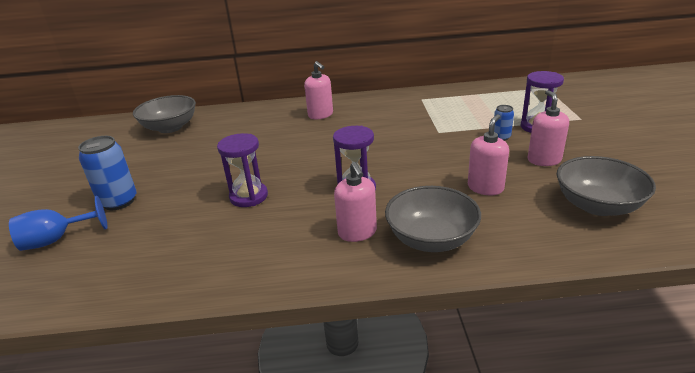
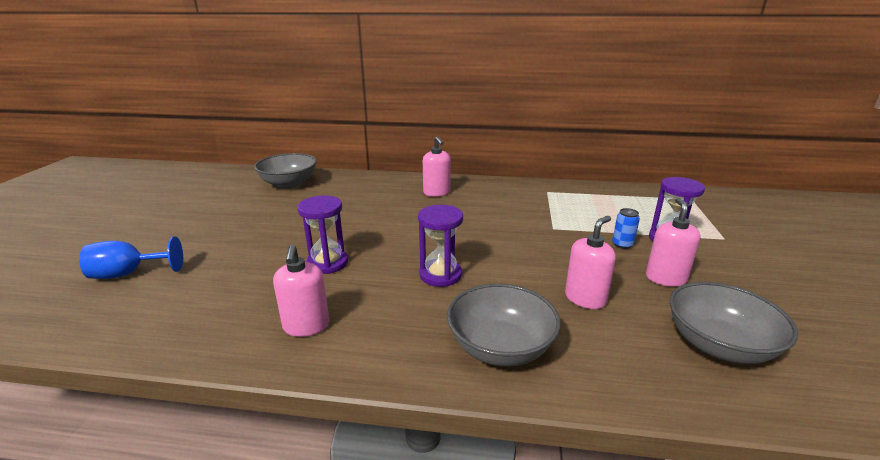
camera: 10 degrees right, 5 degrees down
blue can [78,136,137,210] -> none
pink soap dispenser [334,162,377,242] -> pink soap dispenser moved to [273,245,330,337]

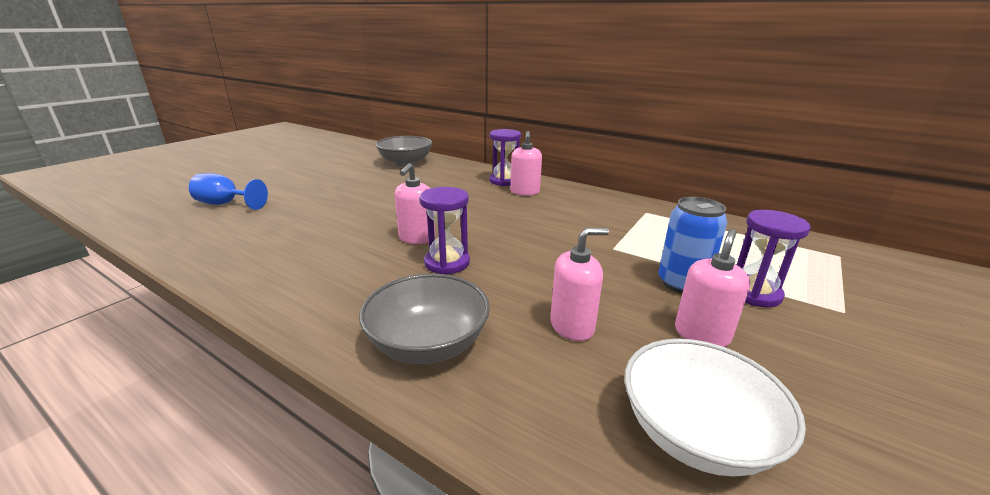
camera: 25 degrees right, 0 degrees up
pink soap dispenser [273,245,330,337] -> pink soap dispenser moved to [395,163,435,244]
purple hourglass [297,195,348,274] -> purple hourglass moved to [489,129,521,186]
blue can [612,208,640,249] -> blue can [658,197,727,294], size x1.84
grey bowl [670,282,798,364] -> white bowl [624,339,806,476]

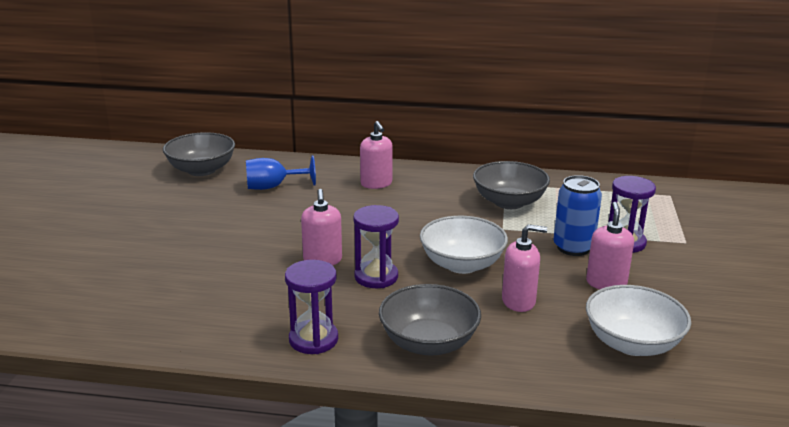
camera: 25 degrees left, 0 degrees up
blue goblet [189,173,268,210] -> blue goblet moved to [246,155,316,190]
purple hourglass [489,129,521,186] -> purple hourglass moved to [285,260,338,354]
pink soap dispenser [550,228,609,341] -> pink soap dispenser turned 45 degrees clockwise [502,224,547,312]
none -> white bowl [420,216,508,274]
none -> grey bowl [473,161,550,209]

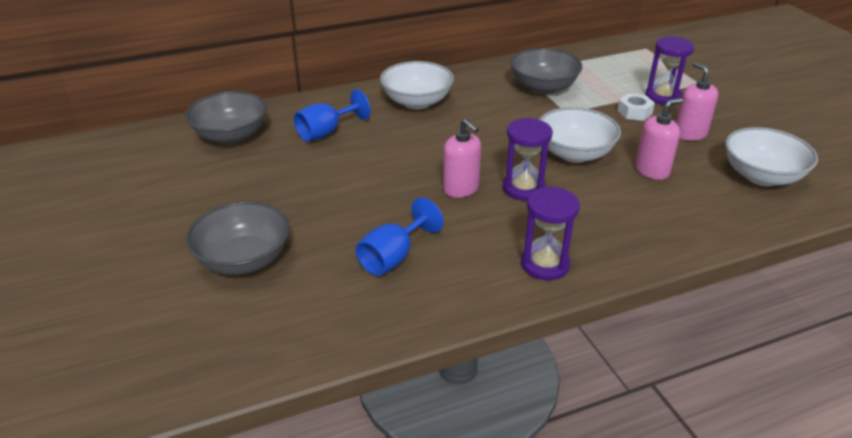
camera: 30 degrees left, 10 degrees up
pink soap dispenser [360,121,393,189] -> white bowl [380,61,454,109]
grey bowl [379,284,481,355] -> grey bowl moved to [186,201,290,275]
blue can [554,175,602,256] -> white nut [617,93,655,121]
none -> blue goblet [355,197,444,276]

